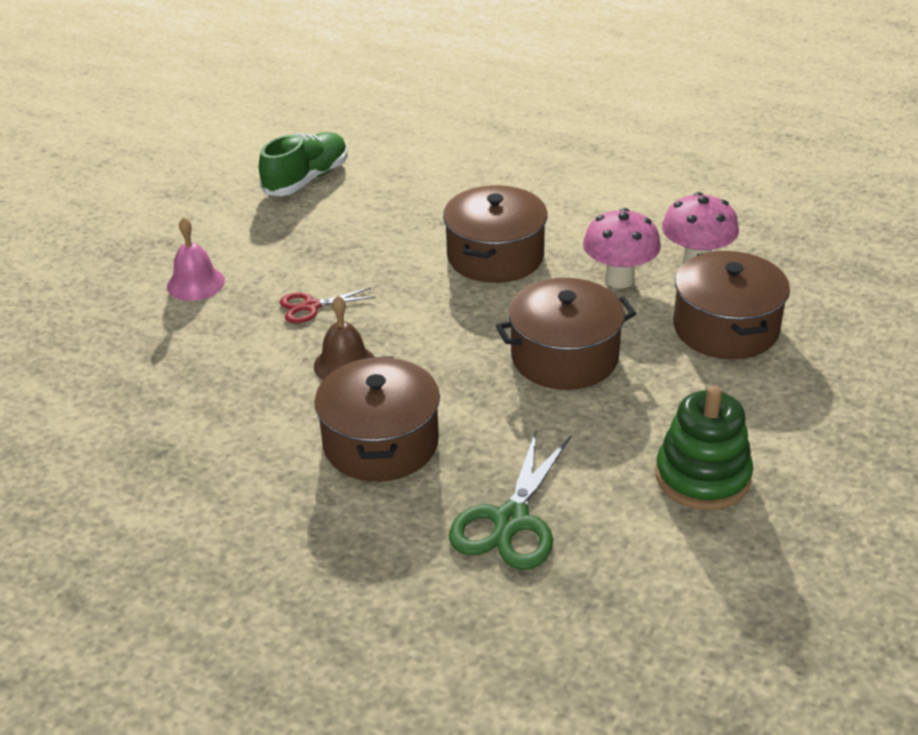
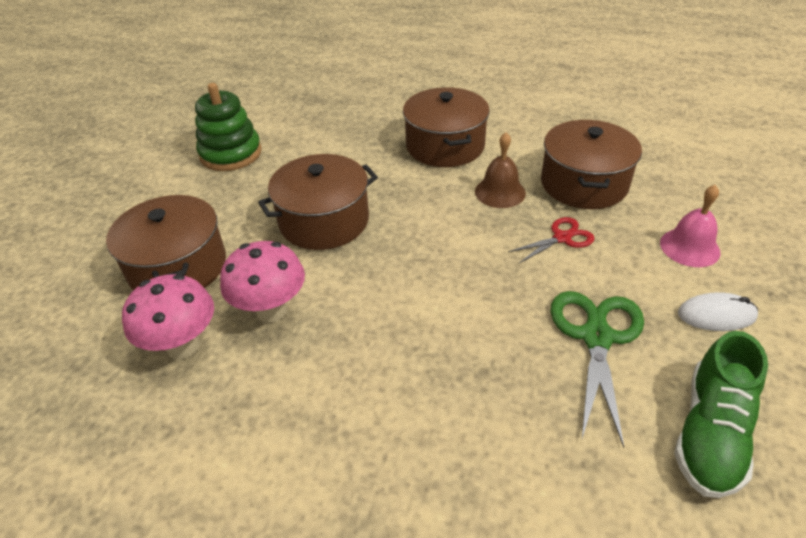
camera: 170 degrees right, 5 degrees up
brown pot [443,185,548,283] -> brown pot moved to [541,120,642,209]
green scissors [449,428,572,570] -> green scissors moved to [550,291,644,448]
none -> white mouse [678,292,758,331]

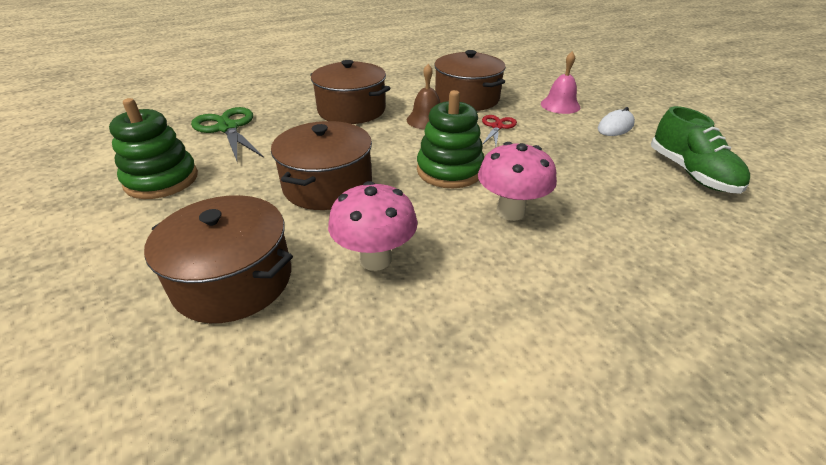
camera: 45 degrees left, 5 degrees down
pink mushroom [122,274,214,359] -> pink mushroom moved to [478,142,557,221]
green scissors [550,291,644,448] -> green scissors moved to [191,107,264,161]
none -> green stacking toy [417,90,484,188]

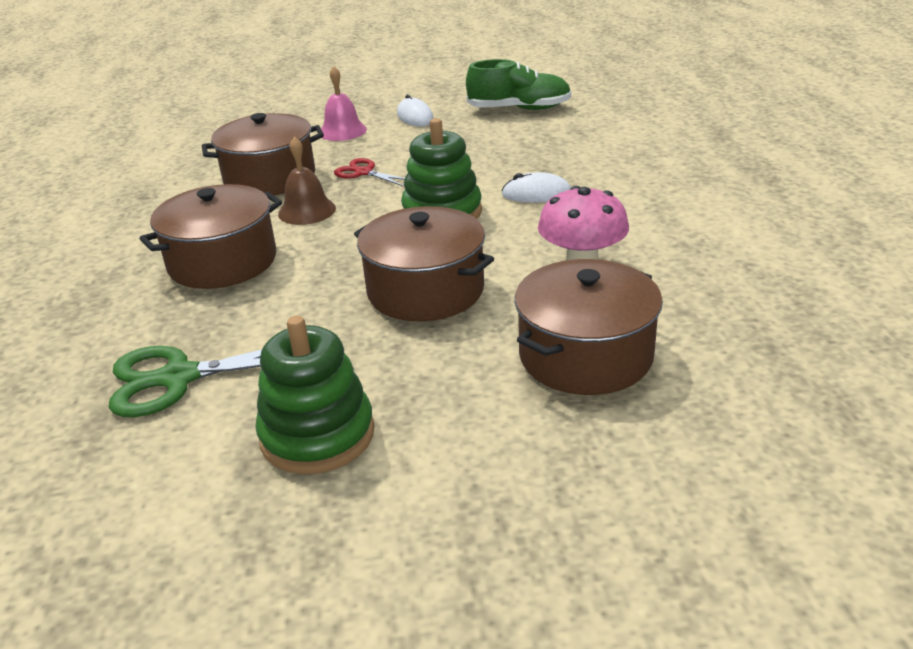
camera: 70 degrees left, 5 degrees down
pink mushroom [478,142,557,221] -> white mouse [501,172,571,203]

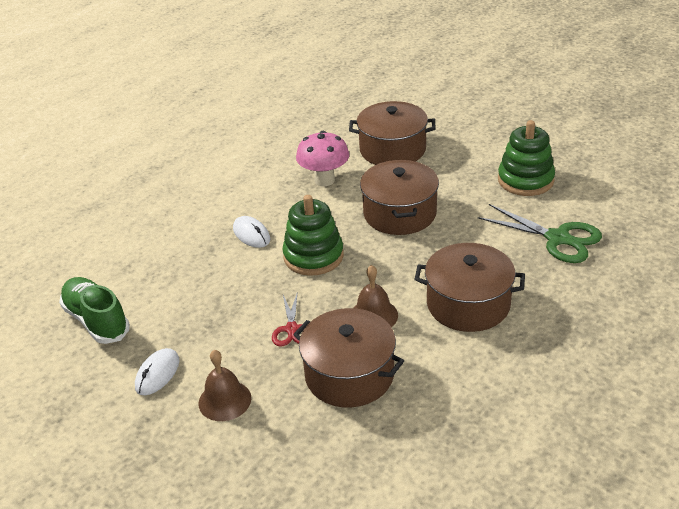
camera: 130 degrees left, 5 degrees up
pink bell [321,66,367,141] -> brown bell [198,350,251,421]

